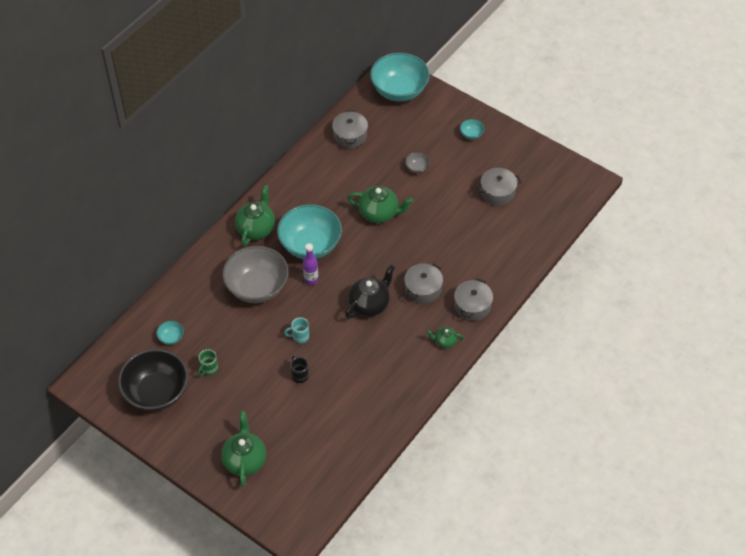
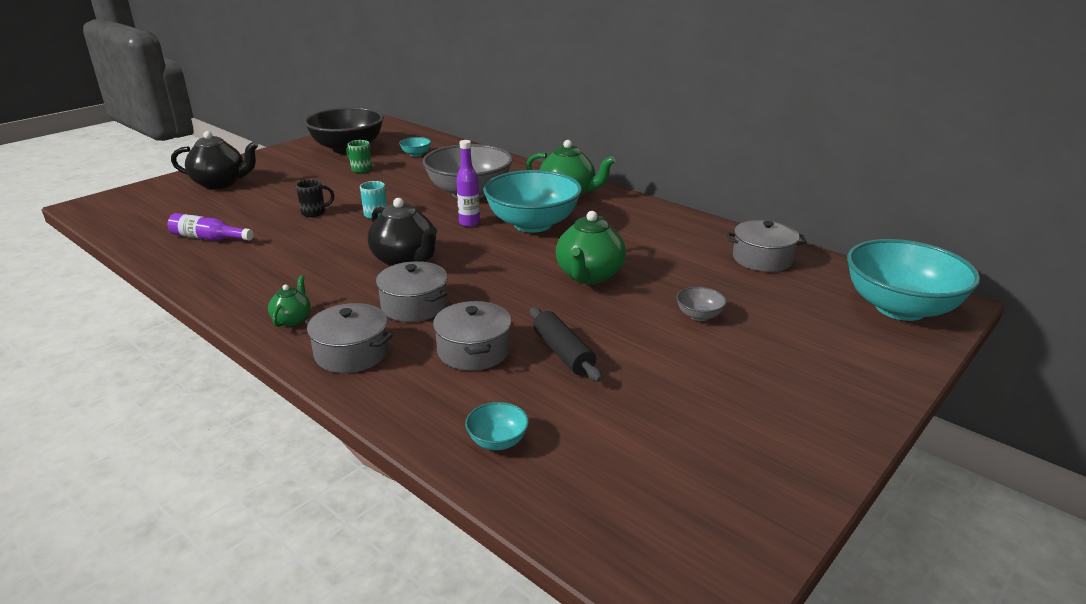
camera: 95 degrees right, 25 degrees down
green teapot [221,411,266,487] -> black teapot [171,131,258,189]
turquoise bowl [460,119,484,139] -> turquoise bowl moved to [465,402,529,450]
grey pot [476,168,521,206] -> grey pot moved to [433,301,512,371]
none -> purple bottle [167,213,254,241]
none -> black rolling pin [530,307,602,382]

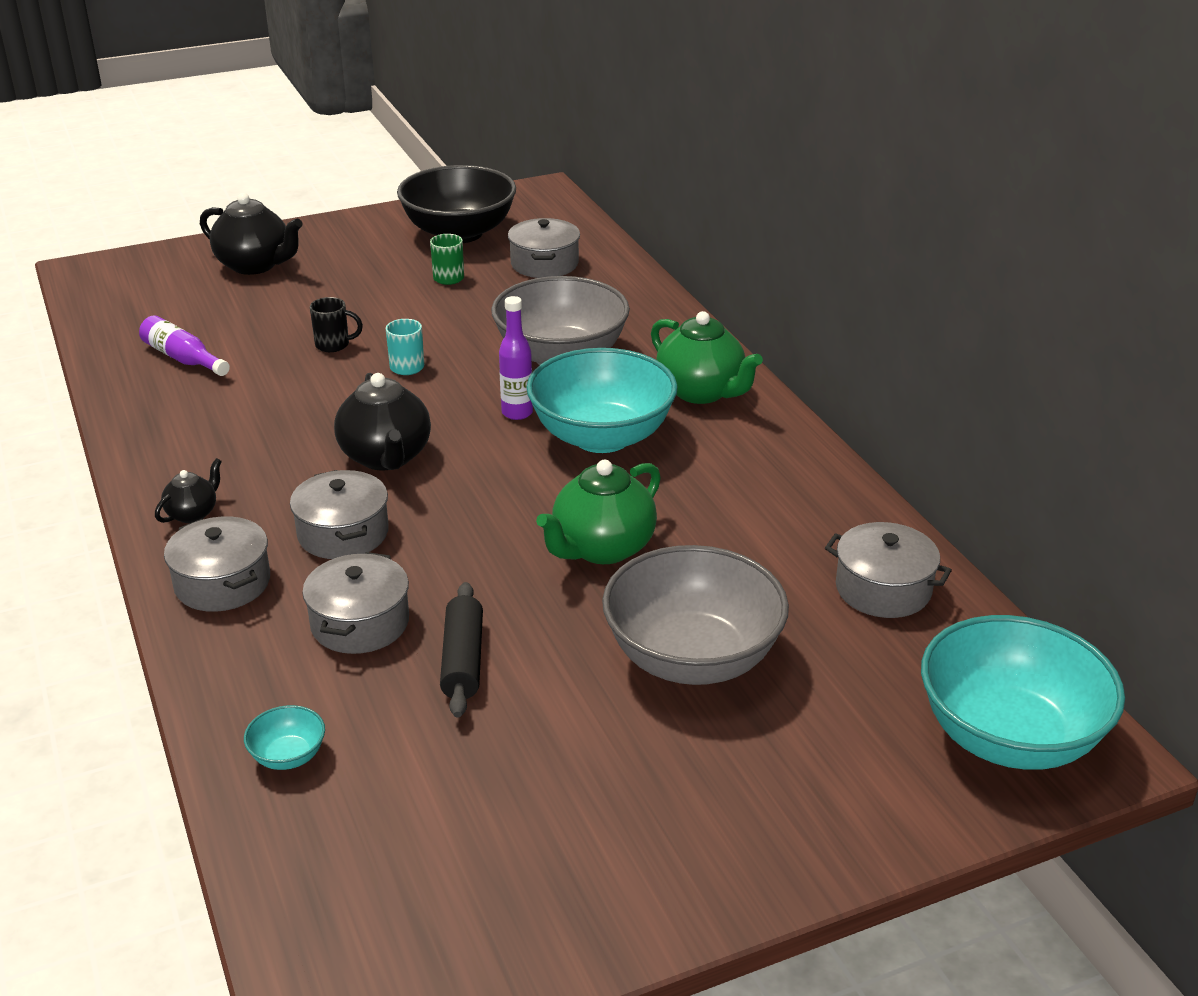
camera: 25 degrees right, 5 degrees up
green teapot [268,275,311,327] -> black teapot [155,458,222,523]
turquoise bowl [399,137,431,157] -> grey pot [508,218,580,278]
grey bowl [676,287,727,321] -> grey bowl [602,545,789,685], size x2.46

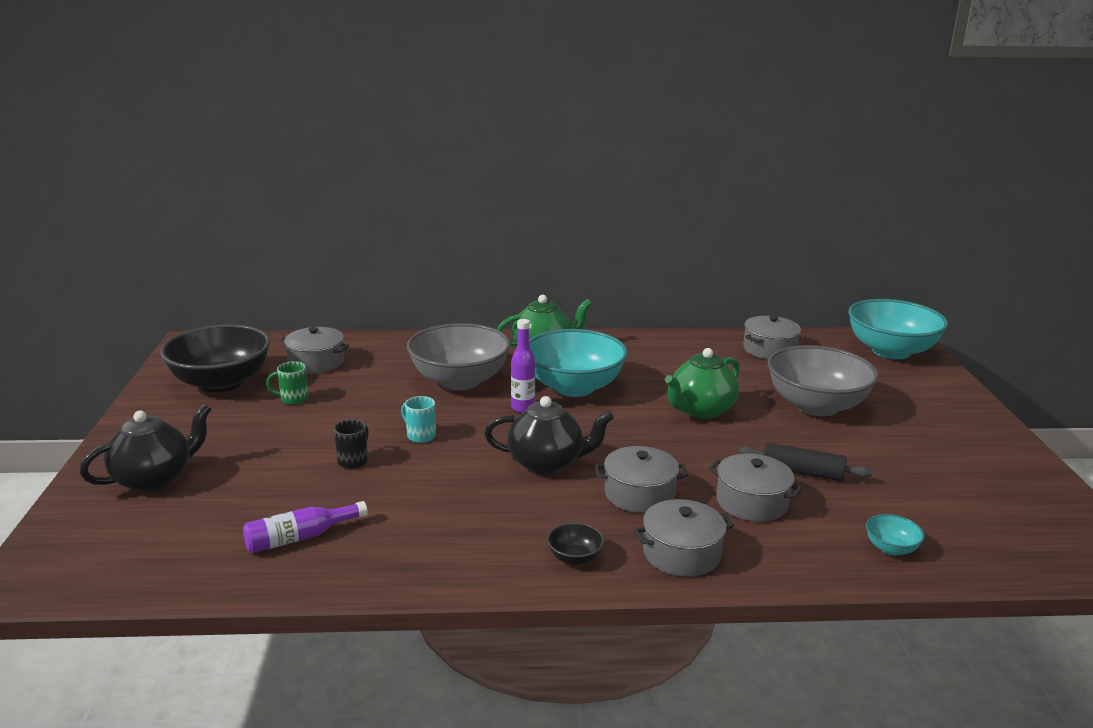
camera: 70 degrees left, 10 degrees down
black teapot [155,458,222,523] -> black bowl [547,522,604,565]
green teapot [536,460,661,564] -> green teapot turned 75 degrees clockwise [665,348,740,419]

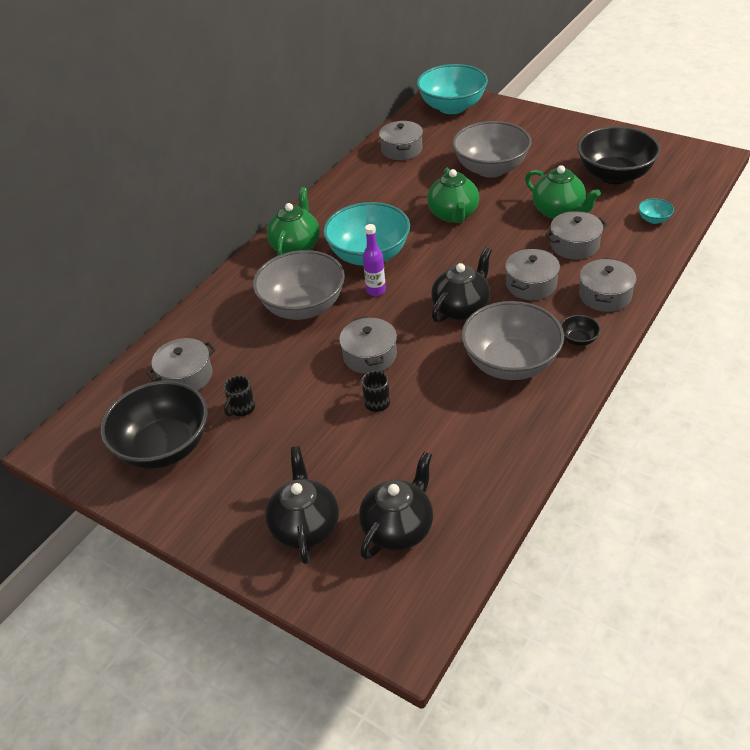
camera: 50 degrees left, 20 degrees up
purple bottle [243,501,368,553] -> none
green mug [266,361,308,405] -> black mug [223,375,255,417]
turquoise mug [401,396,436,443] -> grey pot [339,316,397,374]
black rolling pin [738,443,872,481] -> green teapot [525,165,601,219]
none -> black teapot [359,451,433,560]
none -> grey bowl [461,301,564,380]
none -> black bowl [577,126,661,184]

